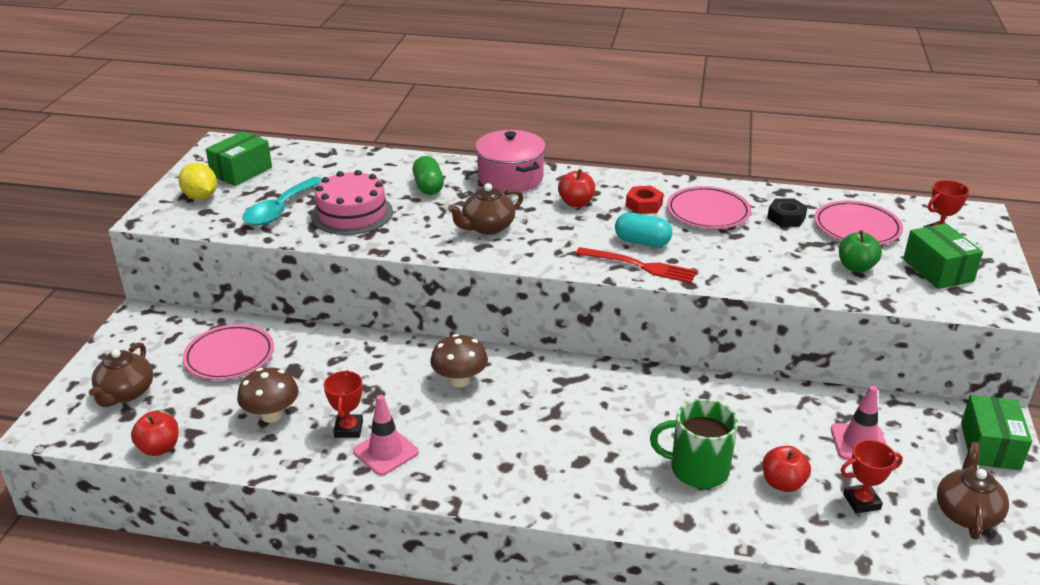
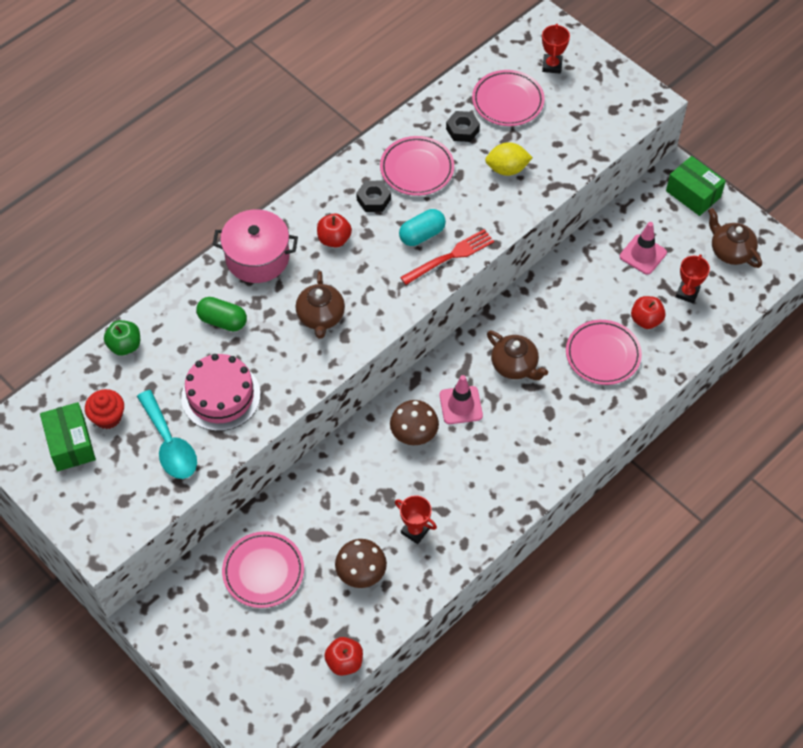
camera: 55 degrees left, 25 degrees up
brown teapot [89,342,153,407] -> brown teapot moved to [487,331,548,380]
yellow lemon [178,163,217,200] -> yellow lemon moved to [485,142,533,176]
pink traffic cone [353,395,419,476] -> pink traffic cone moved to [440,375,483,424]
red nut [626,186,664,214] -> black nut [356,181,391,212]
green mug [650,399,738,488] -> pink plate [566,320,642,385]
green apple [839,230,882,273] -> green apple moved to [104,320,140,356]
green box [903,223,983,289] -> none
none -> red cupcake [85,389,124,429]

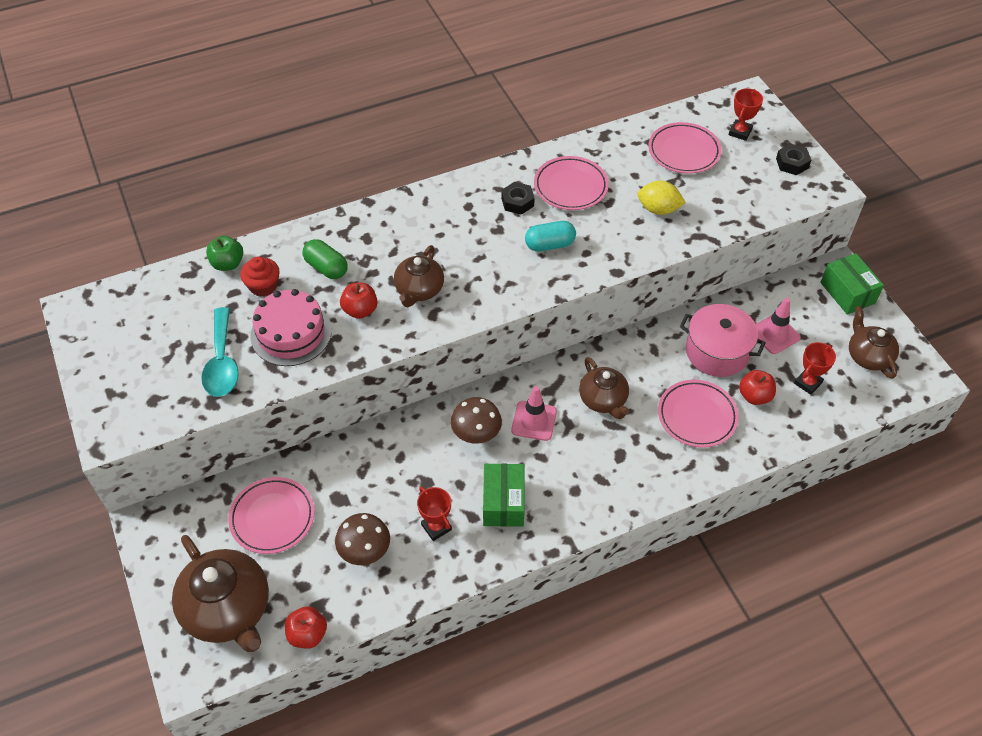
camera: 20 degrees right, 5 degrees down
green box [40,402,96,471] -> green box moved to [483,463,525,527]
red cupcake [85,389,124,429] -> red cupcake moved to [240,257,280,297]
pink pot [212,209,298,283] -> pink pot moved to [680,304,766,377]
red apple [317,214,352,248] -> red apple moved to [340,283,378,319]
red fork [400,229,494,285] -> none
black nut [446,111,480,142] -> black nut moved to [776,143,811,175]
none -> brown teapot [172,535,269,652]

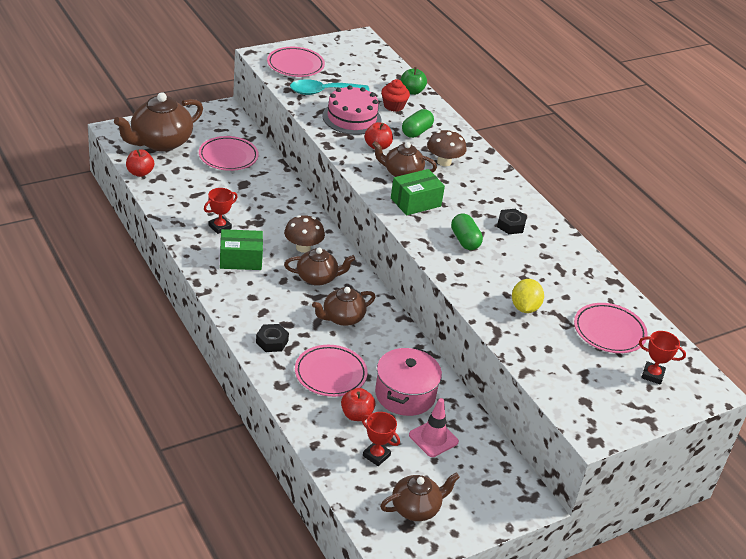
camera: 80 degrees right, 15 degrees down
brown mushroom [335,513,390,565] -> brown mushroom moved to [427,130,466,166]
pink traffic cone [511,386,557,441] -> brown teapot [284,247,355,286]
turquoise capsule [525,221,576,252] -> green capsule [451,213,483,250]
pink plate [534,156,609,210] -> pink plate moved to [267,47,325,77]
black nut [776,143,811,175] -> black nut moved to [256,324,289,352]
green box [820,253,884,315] -> green box moved to [391,169,445,216]

